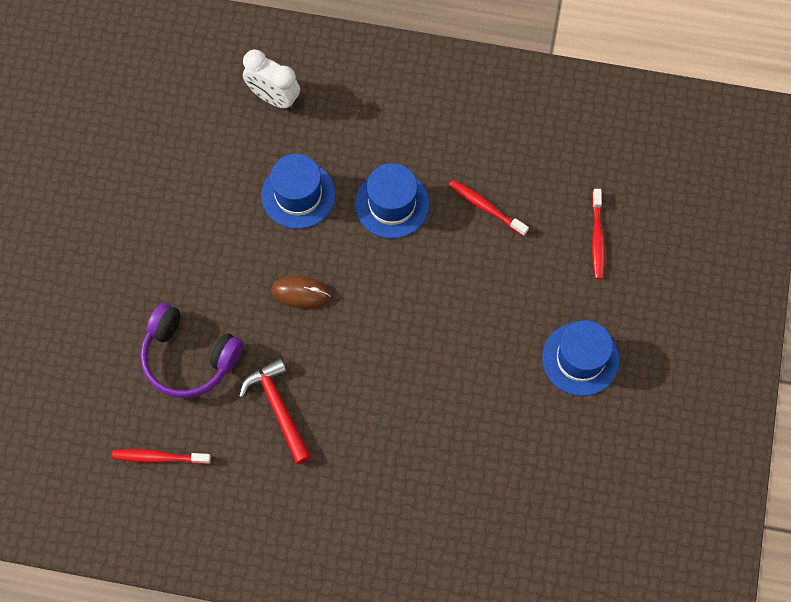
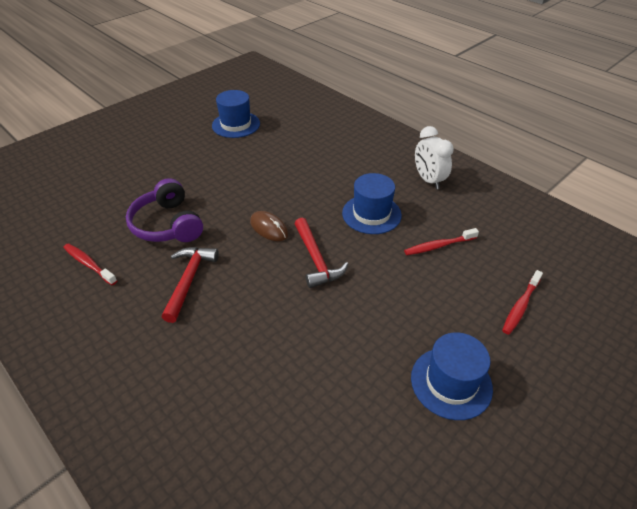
camera: 35 degrees right, 25 degrees down
white clock [243,50,300,109] -> white clock moved to [415,126,454,189]
blue hat [261,154,336,229] -> blue hat moved to [212,90,260,138]
red toothbrush [449,180,529,236] -> red toothbrush turned 90 degrees counterclockwise [404,228,479,255]
none -> red hammer [295,218,348,288]

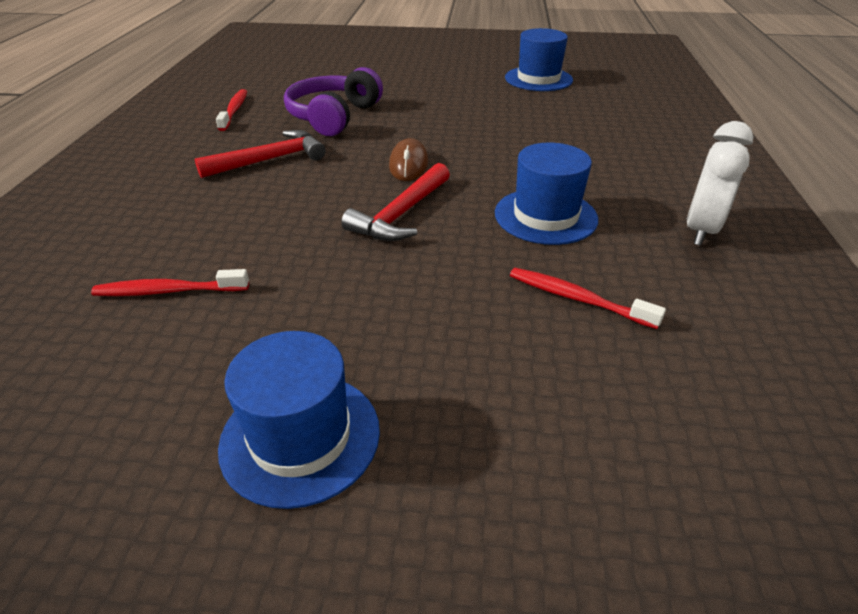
camera: 50 degrees right, 5 degrees down
red toothbrush [502,270,543,335] -> red toothbrush moved to [91,269,249,296]

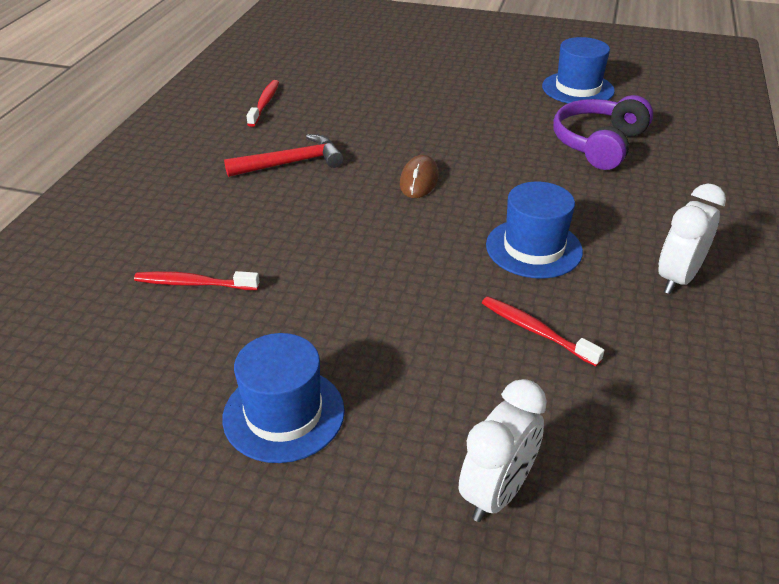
camera: 10 degrees right, 0 degrees up
purple headphones [284,67,383,136] -> purple headphones moved to [553,95,653,170]
red hammer [341,163,450,241] -> none
none -> white clock [459,379,547,522]

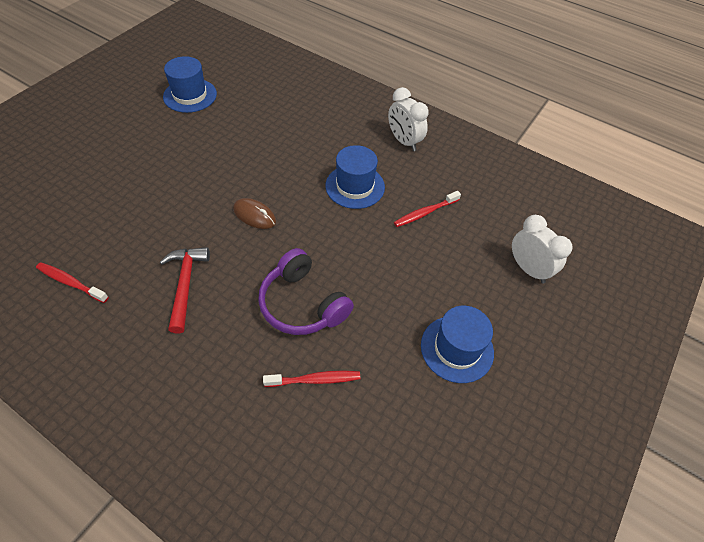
camera: 75 degrees left, 15 degrees up
red toothbrush [134,271,260,290] -> red toothbrush turned 120 degrees counterclockwise [263,371,360,387]
purple headphones [553,95,653,170] -> purple headphones moved to [258,248,354,335]

